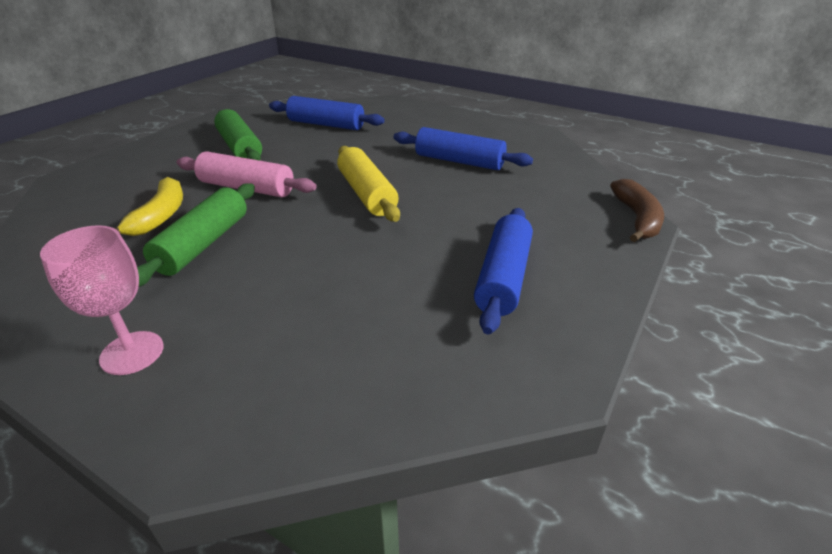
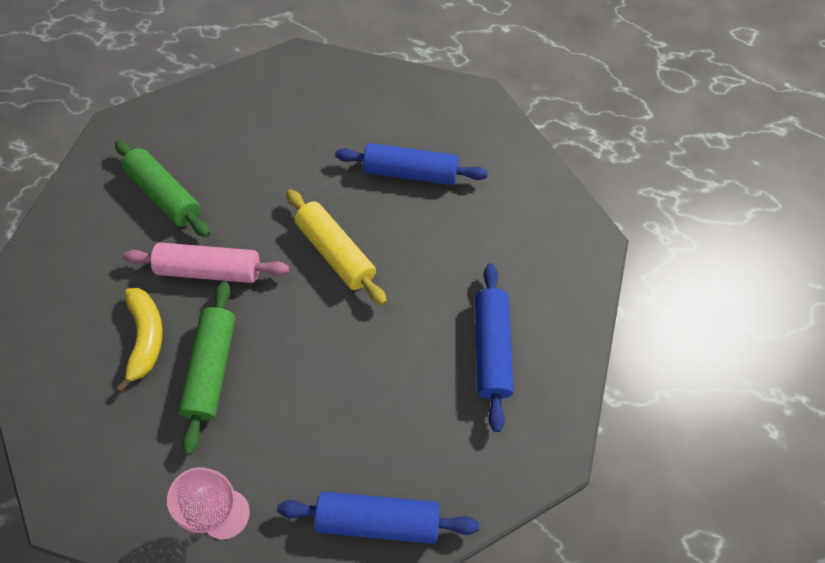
camera: 15 degrees left, 25 degrees up
blue rolling pin [269,96,385,130] -> blue rolling pin moved to [277,491,479,544]
brown banana [610,179,664,242] -> none

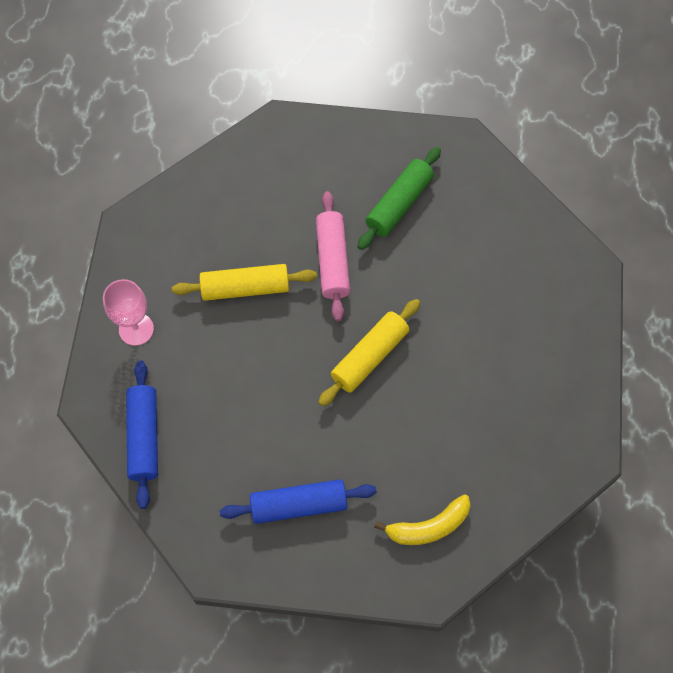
camera: 80 degrees right, 5 degrees up
yellow banana [116,288,163,392] -> yellow banana moved to [374,494,471,545]
green rolling pin [178,281,235,455] -> yellow rolling pin [172,264,317,301]
blue rolling pin [335,143,488,185] -> none

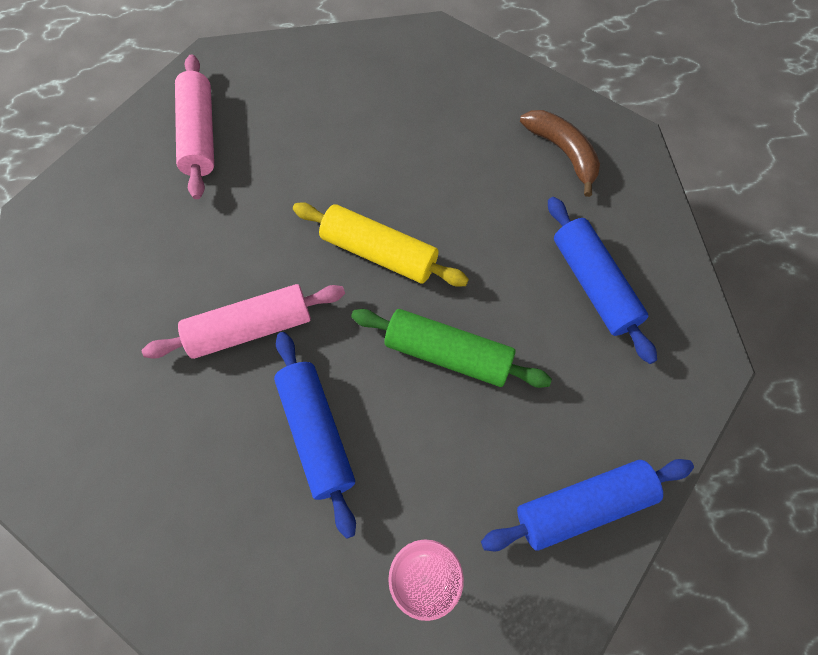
camera: 105 degrees left, 0 degrees up
yellow rolling pin [172,264,317,301] -> blue rolling pin [274,332,356,539]
green rolling pin [357,147,441,250] -> green rolling pin moved to [351,309,552,388]
yellow banana [374,494,471,545] -> brown banana [520,110,600,197]
none -> pink rolling pin [175,54,214,199]

